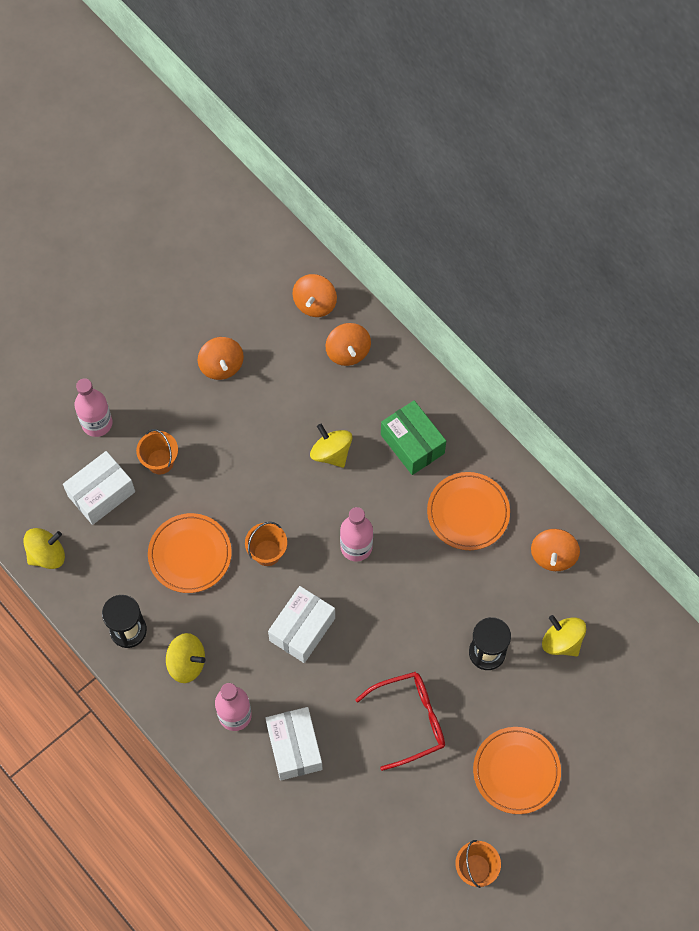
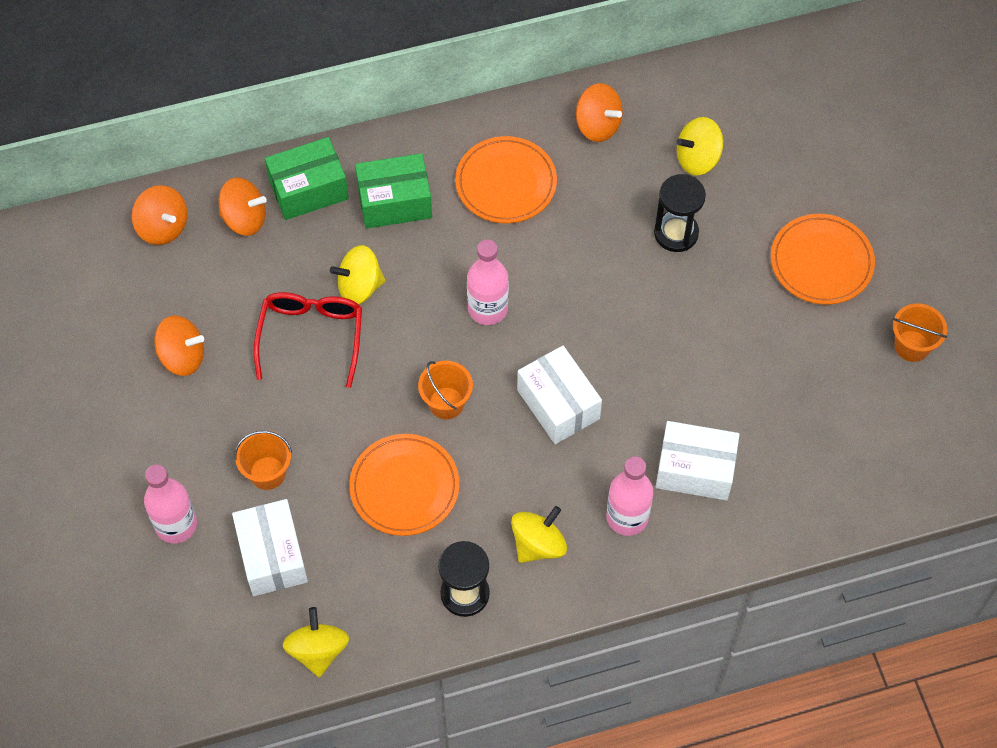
camera: 65 degrees left, 5 degrees down
red glasses [355,672,445,771] -> red glasses moved to [254,292,362,388]
none -> green box [265,137,349,220]

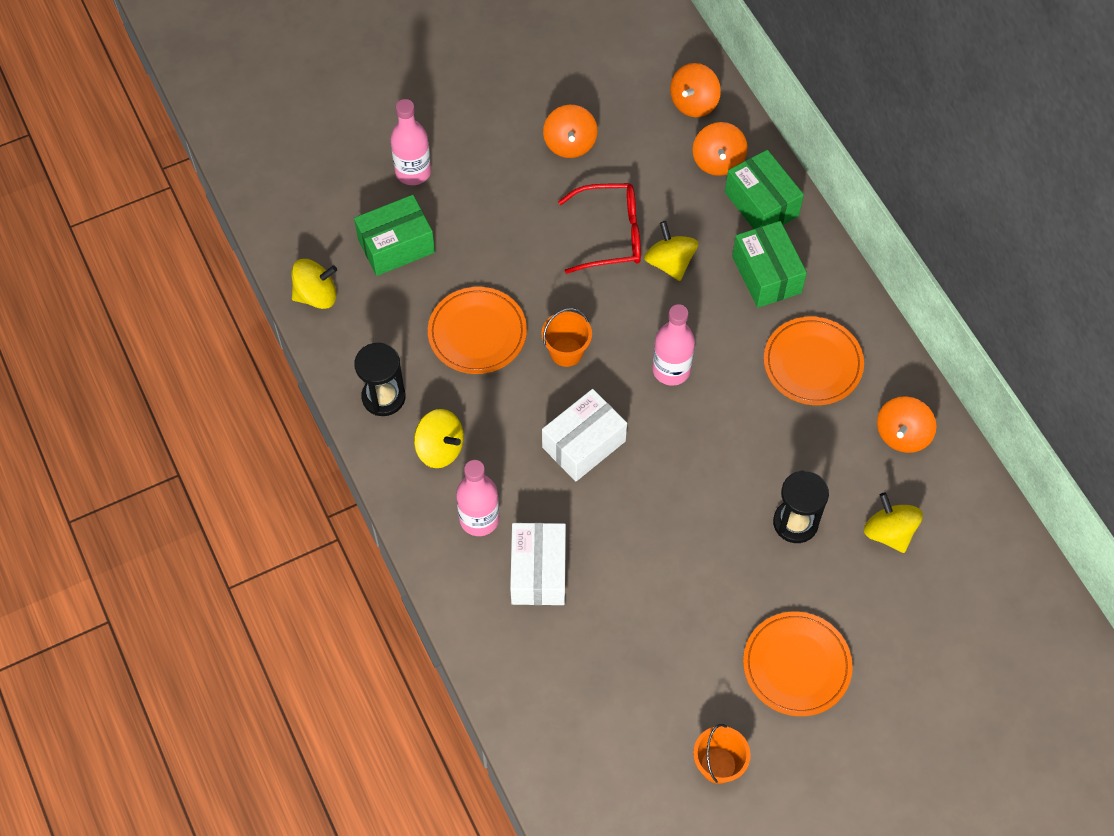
camera: 80 degrees right, 0 degrees up
white box [232,499,308,596] -> green box [354,195,435,276]
orange bucket [234,431,292,490] -> none

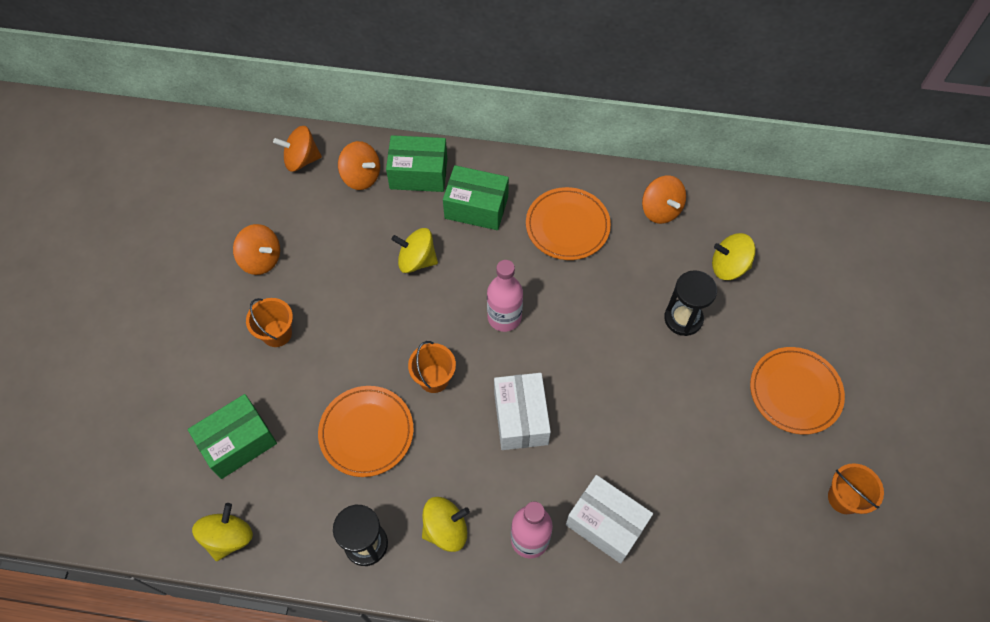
camera: 55 degrees left, 0 degrees up
green box [354,195,435,276] -> green box turned 45 degrees clockwise [188,394,277,479]
pink bottle [390,99,431,185] -> none
red glasses [558,183,641,274] -> none
orange spinning top [670,63,721,117] -> orange spinning top turned 105 degrees clockwise [273,126,322,172]
none -> orange bucket [246,298,293,347]

